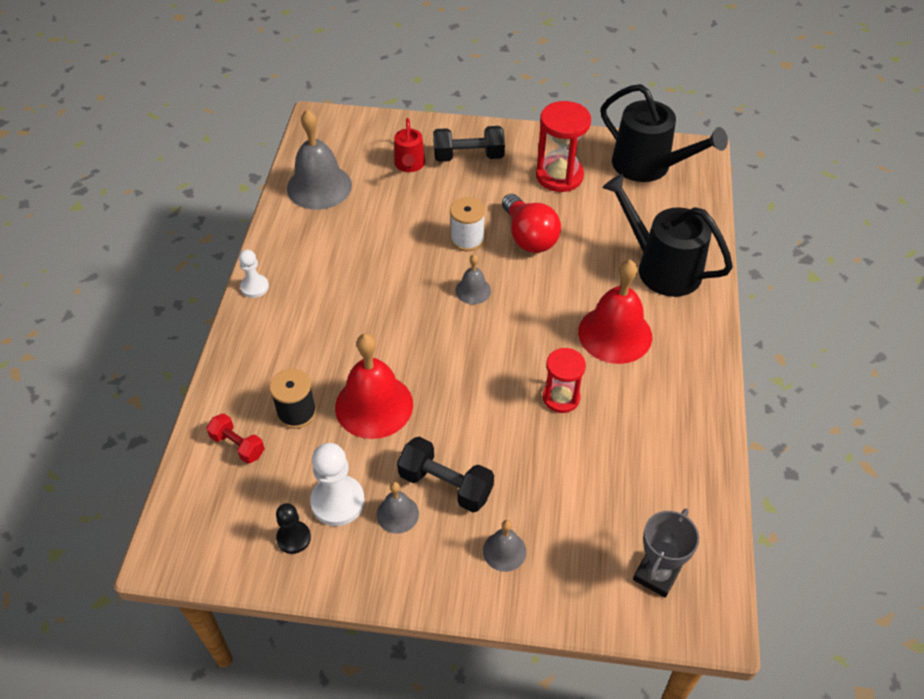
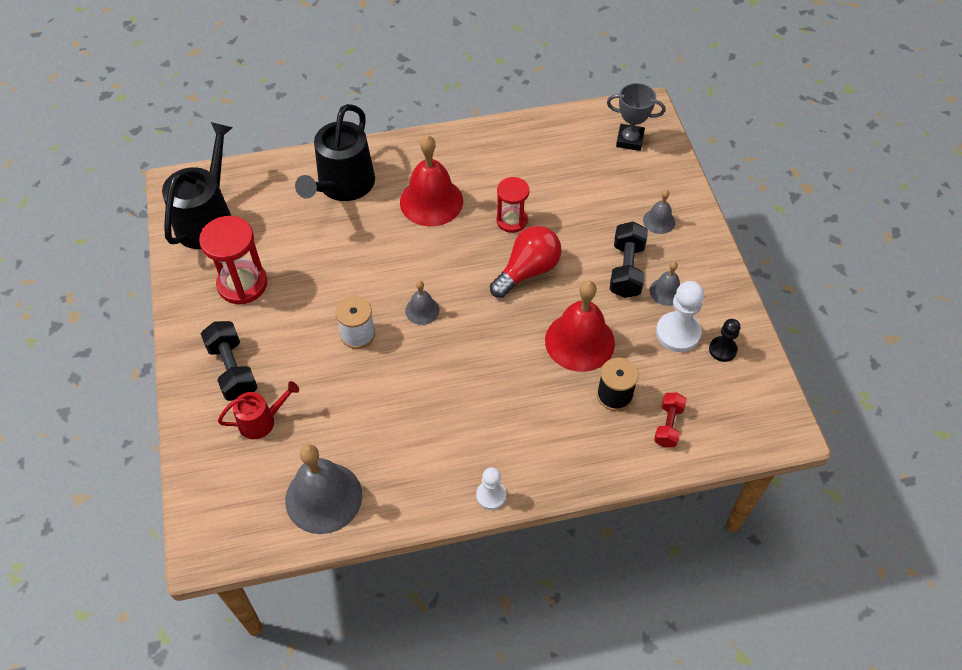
camera: 110 degrees left, 5 degrees up
red light bulb [502,194,561,253] -> red light bulb moved to [490,226,562,298]

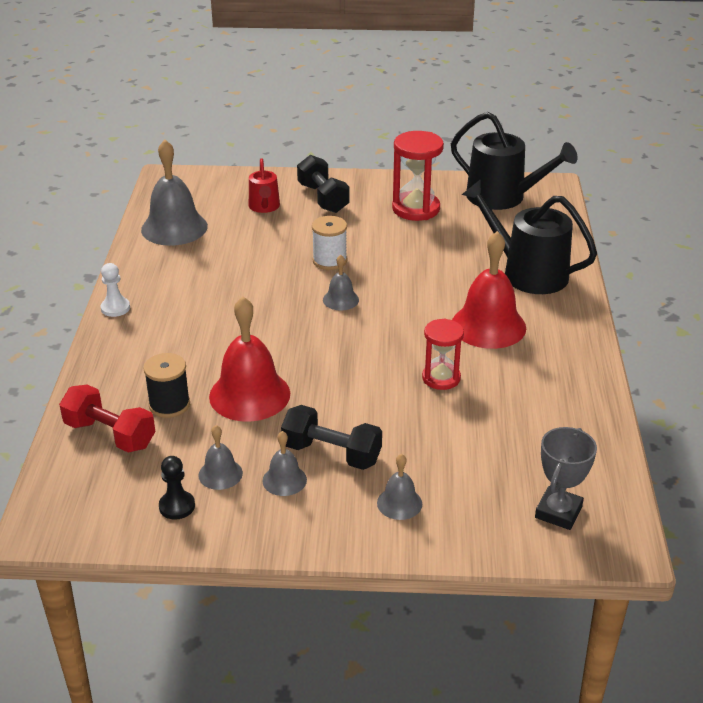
camera: 105 degrees right, 20 degrees down
black dumbbell [201,321,258,401] -> black dumbbell turned 75 degrees clockwise [297,155,350,213]
red light bulb [490,226,562,298] -> none
red dumbbell [654,392,687,447] -> red dumbbell [59,385,156,453], size x1.54
white pawn [656,281,704,352] -> grey bell [199,425,243,490]

